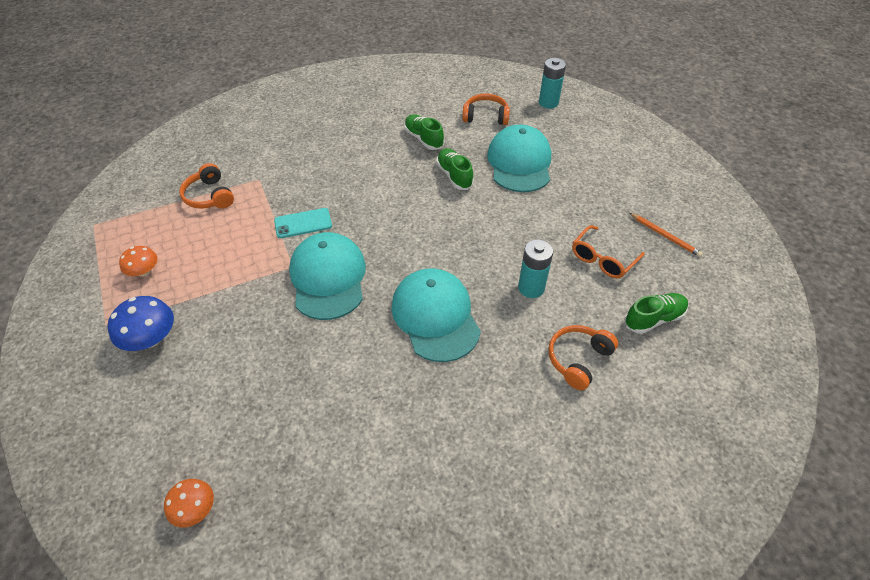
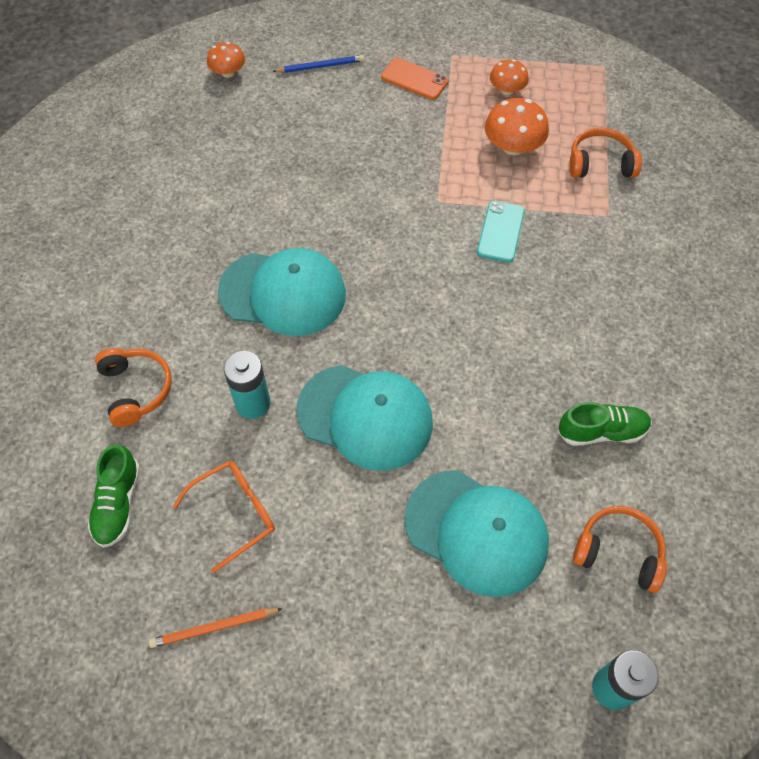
camera: 120 degrees right, 10 degrees up
blue mushroom [108,296,174,351] -> orange phone [381,58,449,100]
turquoise cap [289,232,366,320] -> turquoise cap moved to [297,365,433,471]
green shoe [436,148,474,190] -> none
orange headphones [462,94,510,125] -> orange headphones turned 105 degrees counterclockwise [573,506,667,593]
orange glasses [572,225,644,278] -> orange glasses turned 75 degrees clockwise [173,461,275,573]
none -> blue pencil [272,55,364,73]
none -> orange mushroom [485,98,549,155]

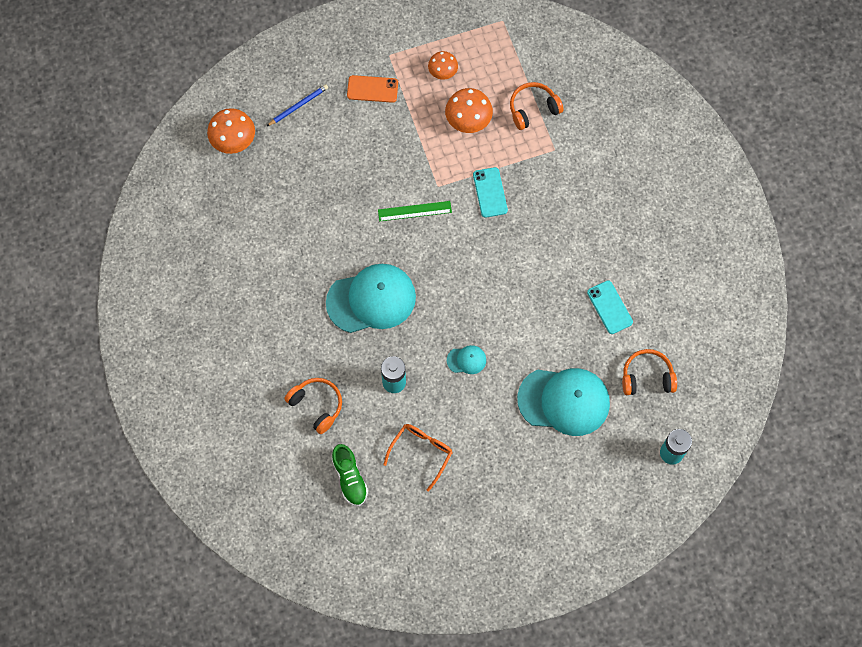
camera: 25 degrees left, 10 degrees up
orange pencil [149,608,283,648] -> none
orange mushroom [207,42,245,78] -> orange mushroom [207,108,255,154], size x1.56
turquoise cap [297,365,433,471] -> turquoise cap [447,345,486,374], size x0.43
green shoe [558,402,652,446] -> turquoise phone [587,281,633,334]
none -> green ruler [378,201,452,221]

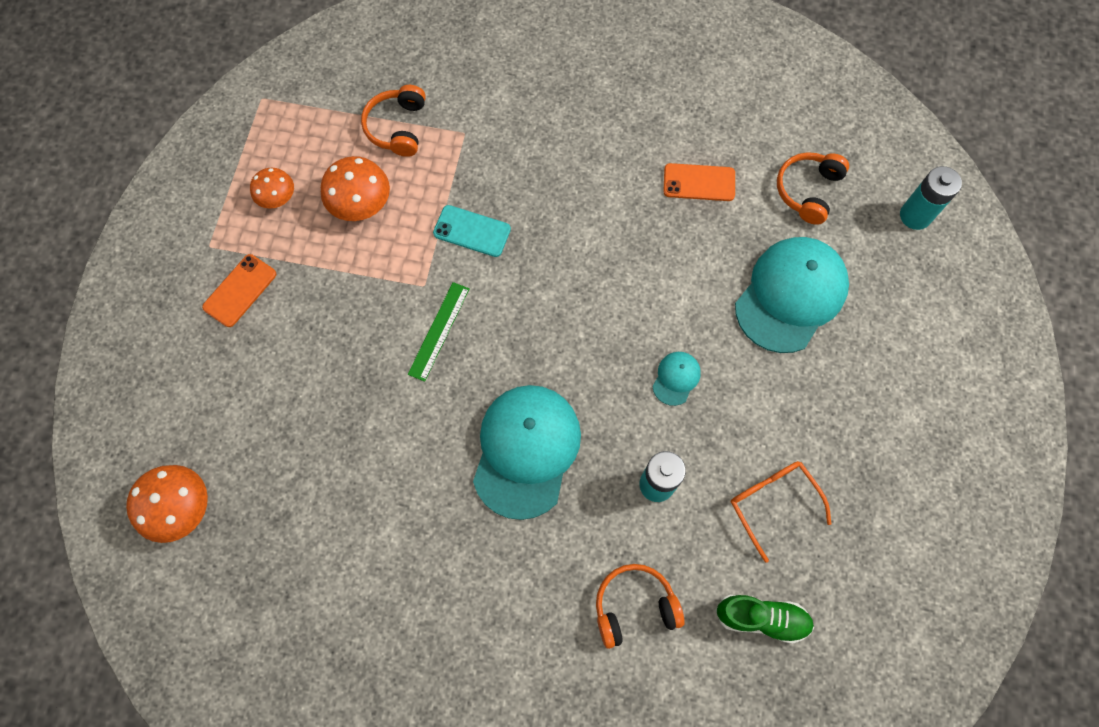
camera: 60 degrees left, 0 degrees up
blue pencil [267,84,328,126] -> none
turquoise phone [587,281,633,334] -> orange phone [663,163,735,201]

